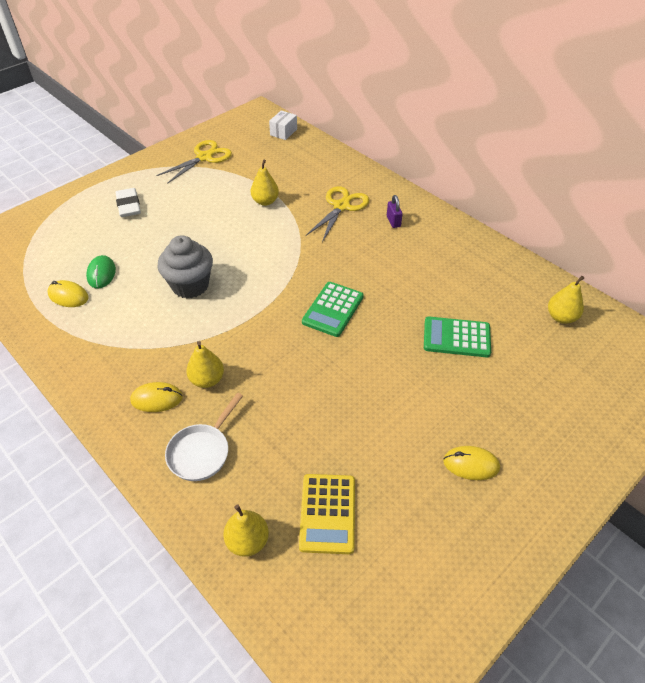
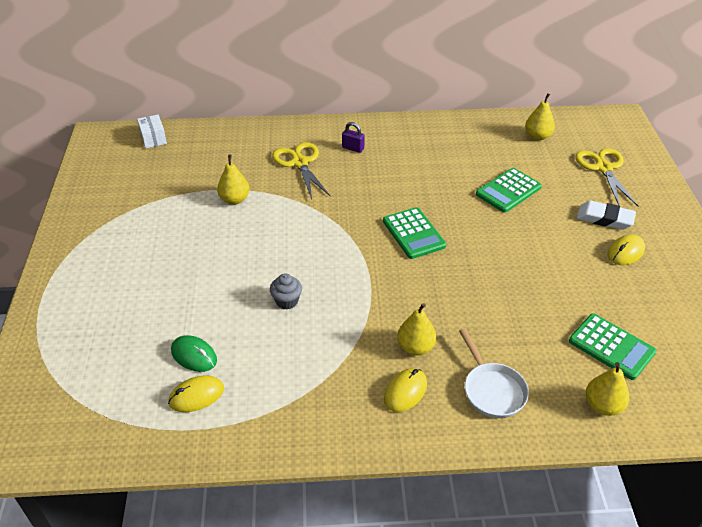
camera: 50 degrees left, 5 degrees down
white eraser [115,188,141,217] -> white eraser moved to [577,201,636,230]
yellow scissors [156,140,232,184] -> yellow scissors moved to [575,148,638,206]
grey cupcake [157,235,213,298] -> grey cupcake [270,273,302,310], size x0.53
yellow calculator [299,474,355,554] -> green calculator [569,314,656,380]

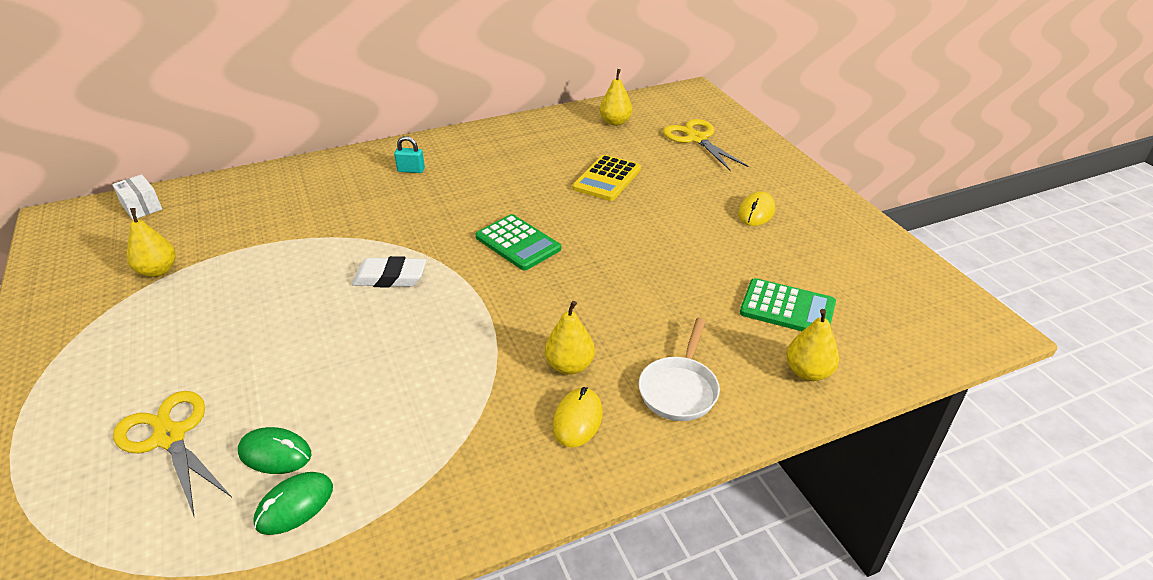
camera: 20 degrees left, 5 degrees down
yellow mouse [168,376,224,412] -> green mouse [253,472,333,535]
yellow pear [217,154,249,205] -> yellow pear moved to [127,208,176,277]
grey cupcake [270,273,302,310] -> none
yellow scissors [272,142,331,199] -> yellow scissors moved to [113,391,232,516]
purple padlock [342,122,365,153] -> turquoise padlock [394,136,425,173]
white pan [459,329,529,418] -> white pan turned 60 degrees clockwise [639,318,720,421]
green calculator [476,168,542,213] -> yellow calculator [573,155,641,201]
white eraser [577,201,636,230] -> white eraser moved to [352,256,426,288]

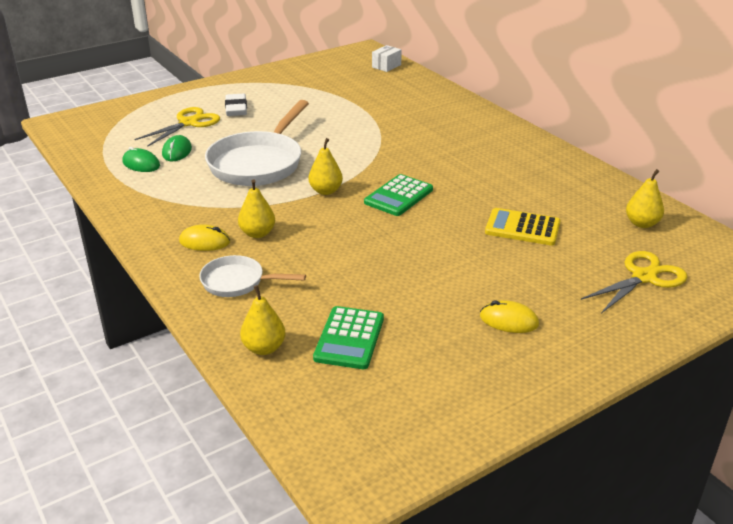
camera: 80 degrees right, 5 degrees down
yellow pear [127,208,176,277] -> yellow pear moved to [308,138,343,195]
white eraser [352,256,426,288] -> white eraser moved to [225,94,247,116]
turquoise padlock [394,136,425,173] -> none
none -> white pan [205,100,309,186]

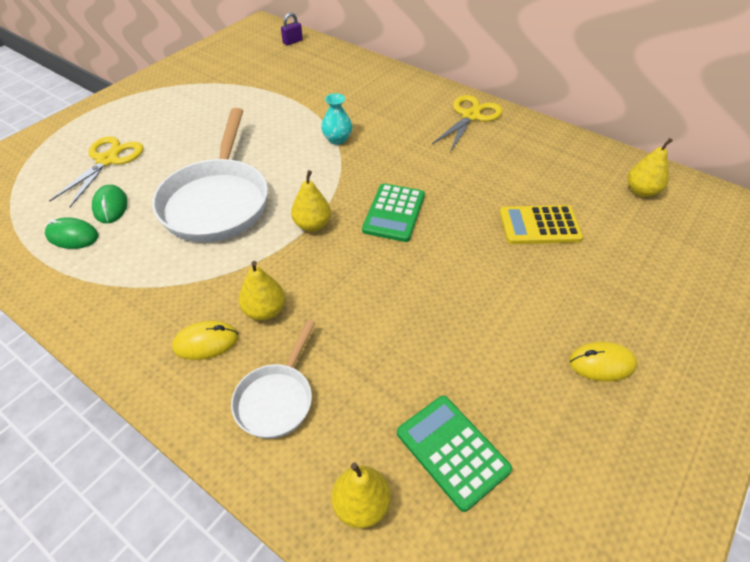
camera: 20 degrees left, 15 degrees up
white pan [199,255,306,297] -> white pan turned 60 degrees counterclockwise [231,320,315,439]
white eraser [225,94,247,116] -> none
green calculator [313,306,384,369] -> green calculator turned 150 degrees clockwise [397,396,512,512]
white box [372,45,402,72] -> purple padlock [281,13,303,46]
yellow scissors [581,251,687,313] -> yellow scissors moved to [432,95,503,152]
none -> turquoise vase [321,93,352,145]

